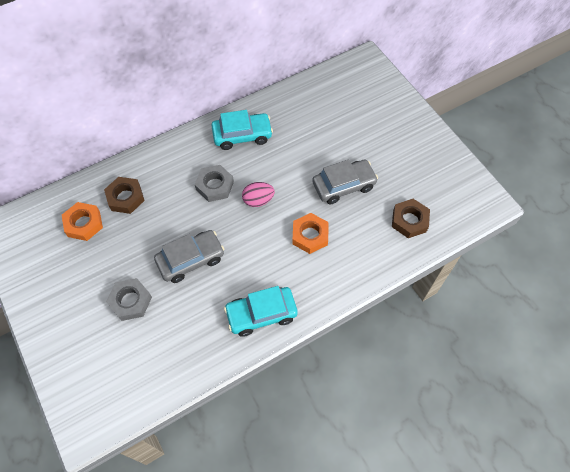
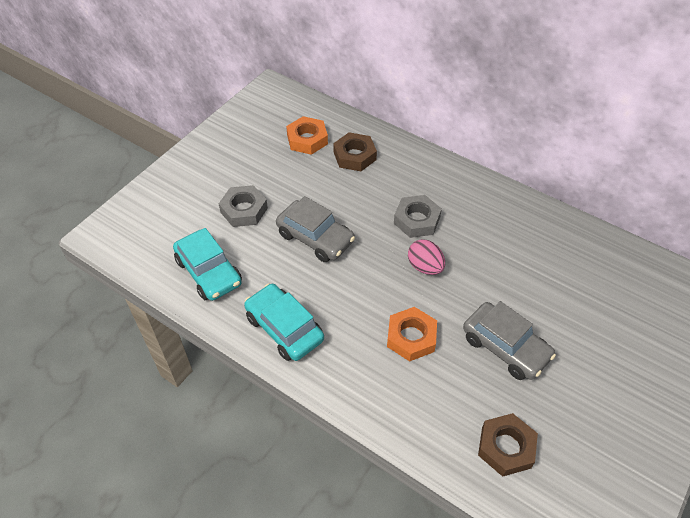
camera: 65 degrees right, 10 degrees down
turquoise car [211,110,273,150] -> turquoise car moved to [173,228,242,301]

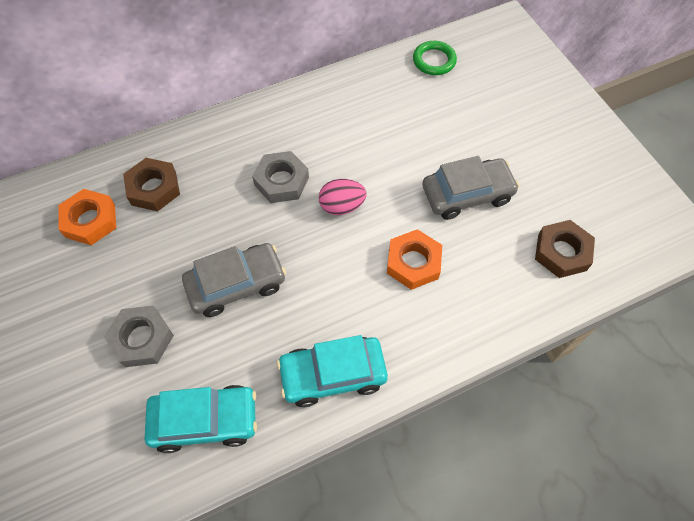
camera: 60 degrees left, 10 degrees up
none -> green ring [413,41,457,75]

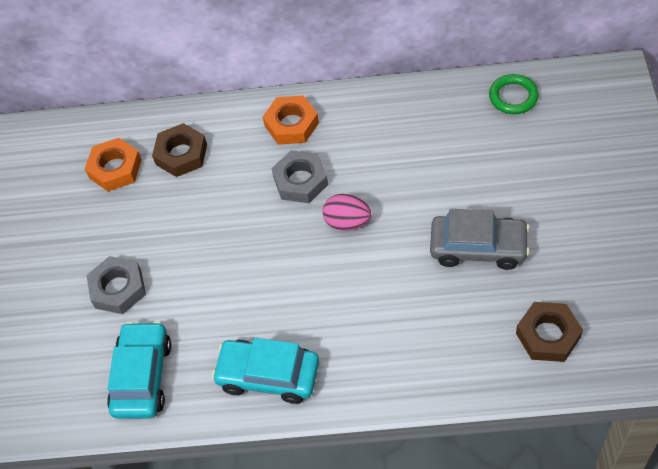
camera: 30 degrees right, 5 degrees down
turquoise car [145,385,257,453] -> turquoise car turned 105 degrees counterclockwise [107,321,171,419]
grey car [182,243,286,317] -> none
orange nut [387,229,442,290] -> orange nut moved to [263,96,319,145]

